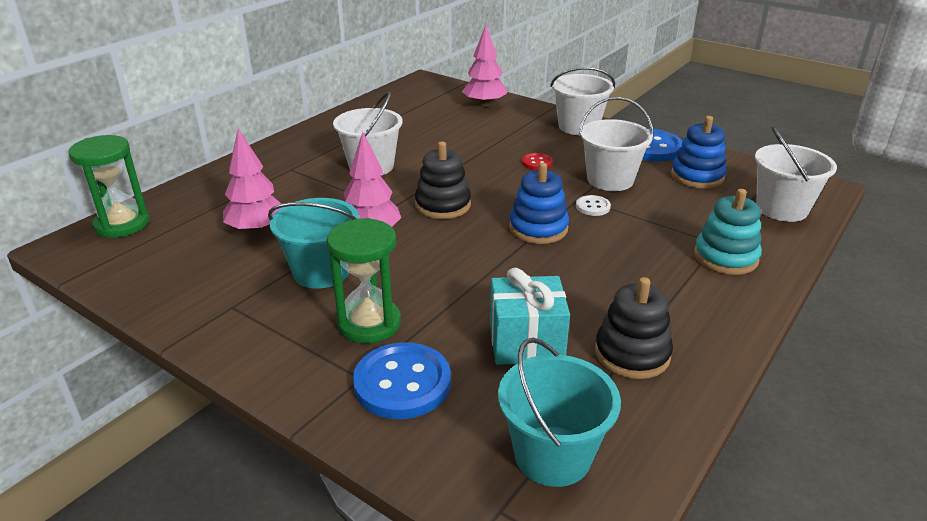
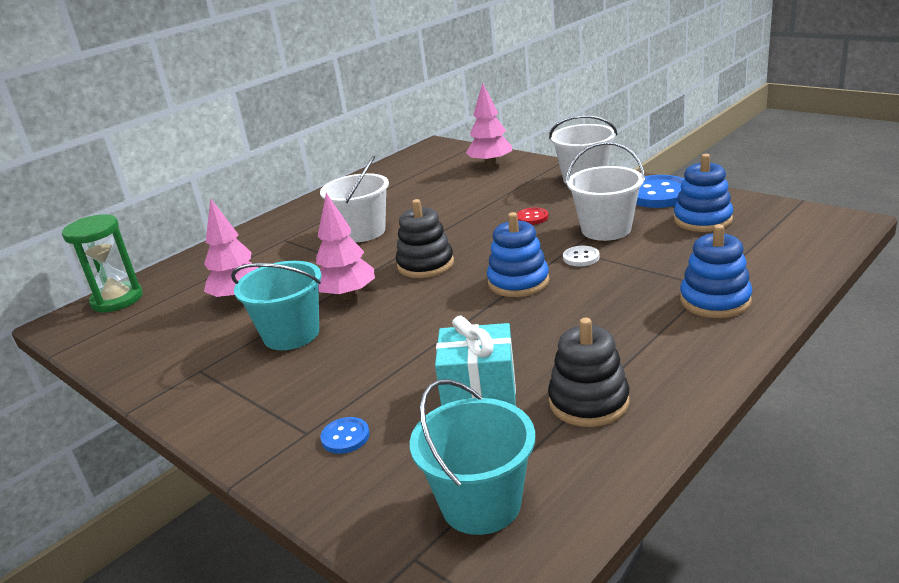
camera: 10 degrees right, 5 degrees down
green hourglass [327,218,401,343] -> none
blue button [353,342,451,419] -> blue button [320,417,370,454], size x0.49
turquoise stacking toy [694,189,762,275] -> blue stacking toy [680,224,752,318]
white bucket [755,127,837,222] -> none

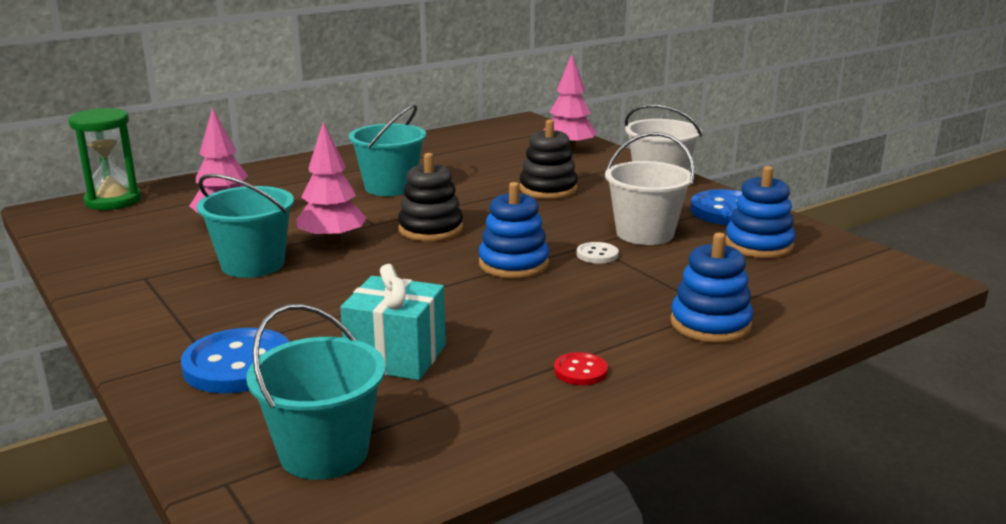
camera: 10 degrees right, 5 degrees down
white bucket [320,156,389,242] -> turquoise bucket [349,104,426,196]
blue button [320,417,370,454] -> blue button [181,328,290,393], size x2.03
red button [517,208,548,225] -> red button moved to [554,352,608,385]
black stacking toy [548,318,630,427] -> black stacking toy moved to [519,120,578,199]

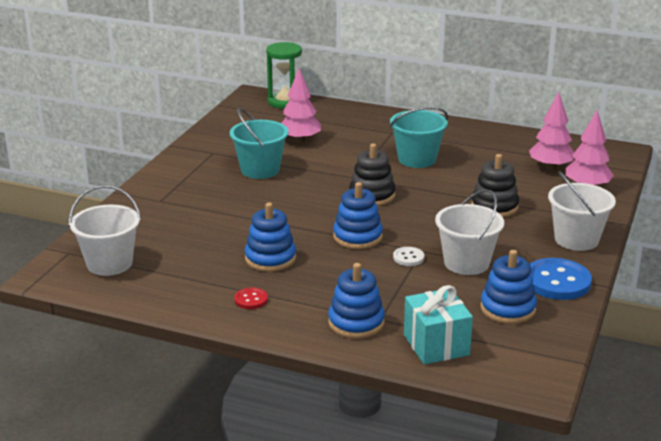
camera: 55 degrees right, 5 degrees up
blue button [181,328,290,393] -> none
turquoise bucket [247,304,386,480] -> white bucket [69,185,141,276]
pink tree [296,122,367,245] -> pink tree moved to [529,92,574,170]
turquoise gift [340,264,446,380] -> turquoise gift moved to [404,285,473,365]
none -> blue stacking toy [245,203,296,272]

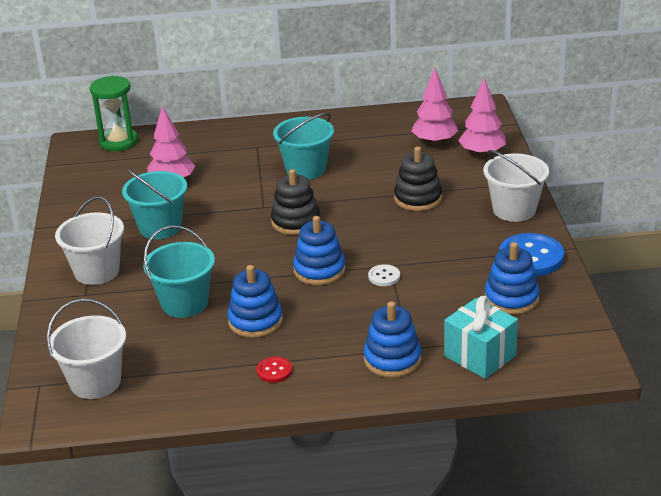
camera: 25 degrees left, 5 degrees up
white bucket [435,189,504,275] -> white bucket moved to [55,196,124,285]
none -> turquoise bucket [143,225,215,318]

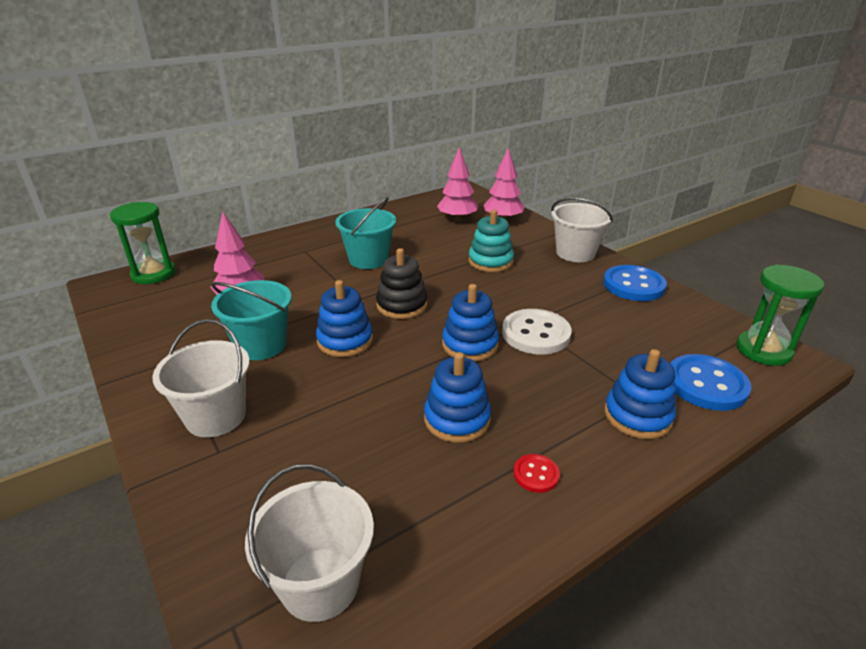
camera: 30 degrees left, 0 degrees up
turquoise bucket [143,225,215,318] -> none
white button [368,264,400,286] -> white button [502,309,572,355], size x2.03
black stacking toy [394,146,442,211] -> turquoise stacking toy [468,209,514,272]
turquoise gift [444,296,518,379] -> blue button [670,354,752,411]
blue stacking toy [485,242,540,315] -> blue stacking toy moved to [316,280,373,357]
none -> green hourglass [736,265,824,366]

